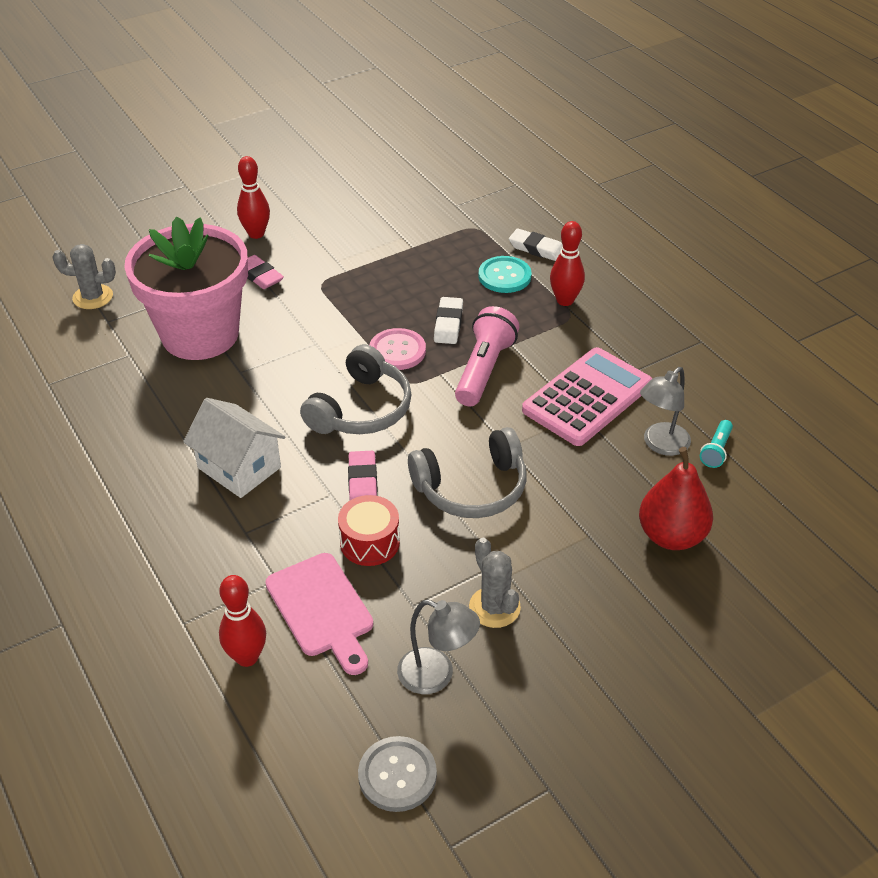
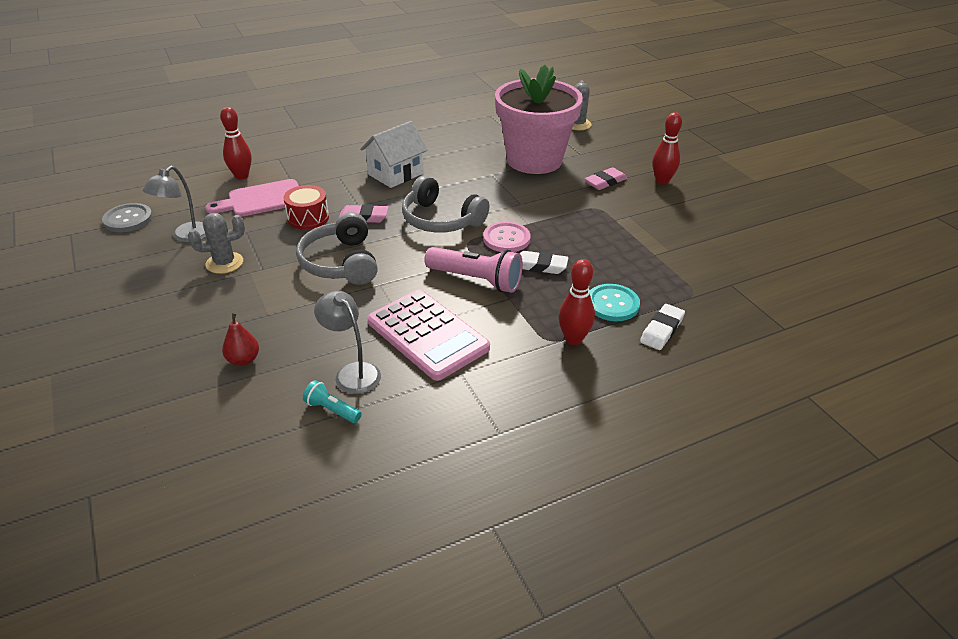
camera: 95 degrees right, 5 degrees down
red pear [639,447,713,550] -> red pear [222,312,259,366], size x0.56

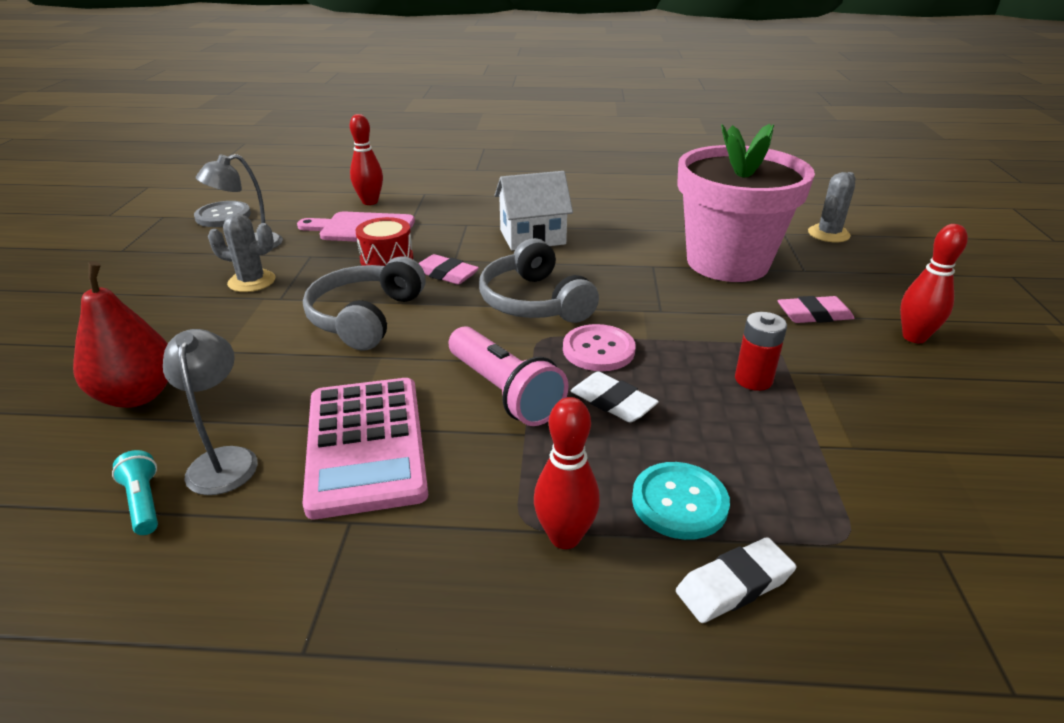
camera: 30 degrees right, 5 degrees down
red pear [222,312,259,366] -> red pear [73,261,168,408], size x1.80
none -> red battery [735,312,787,391]

